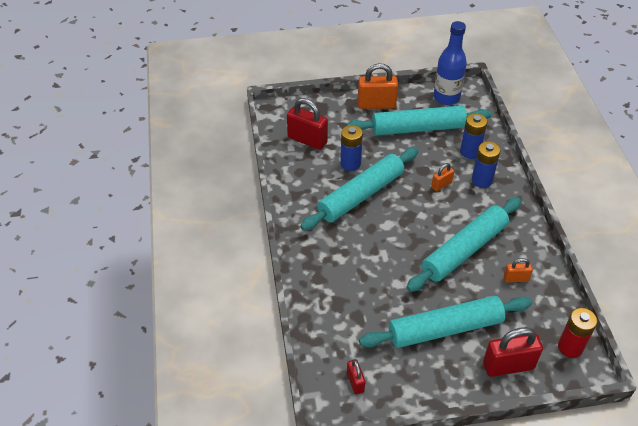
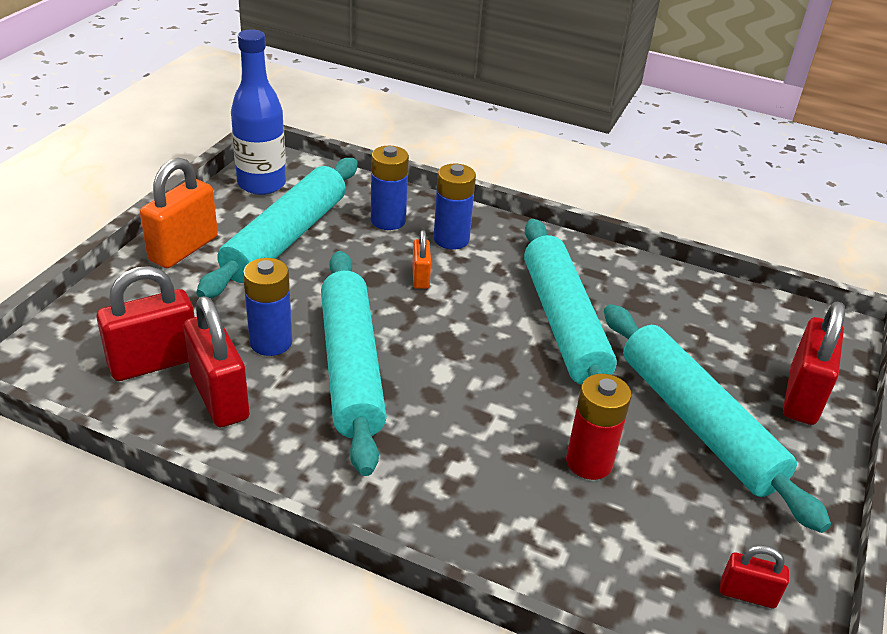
camera: 60 degrees left, 10 degrees down
turquoise rolling pin [359,296,532,348] -> turquoise rolling pin turned 45 degrees counterclockwise [604,304,831,533]
orange padlock [504,258,533,282] -> none
red battery [558,308,597,358] -> red battery moved to [566,374,632,480]
none -> red padlock [184,296,250,427]

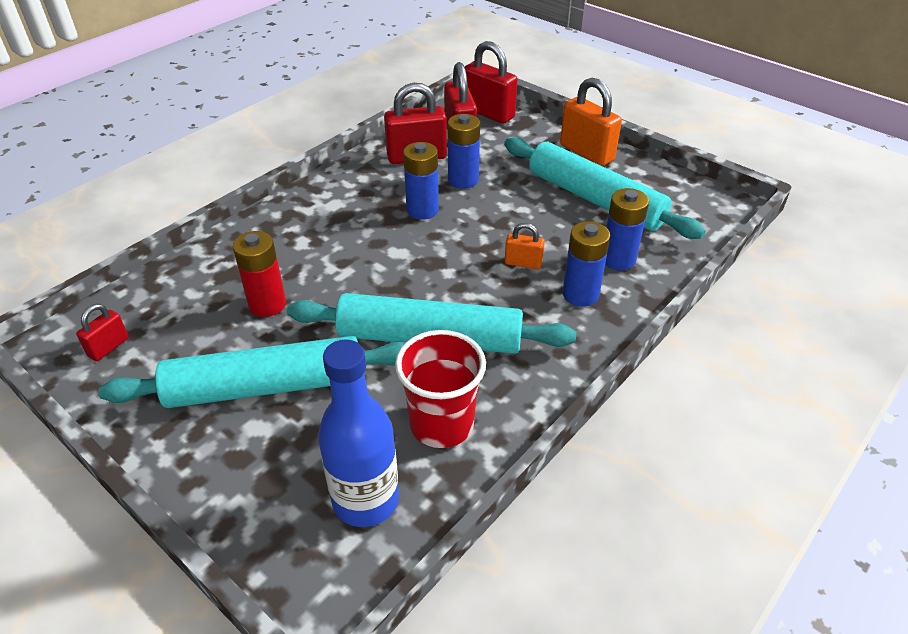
camera: 110 degrees right, 5 degrees up
blue bottle [231,29,286,195] -> blue bottle moved to [318,340,399,527]
turquoise rolling pin [321,251,387,476] -> blue battery [403,142,439,220]
red padlock [783,302,845,425] -> red padlock moved to [465,41,518,124]
none -> red cup [395,330,486,448]

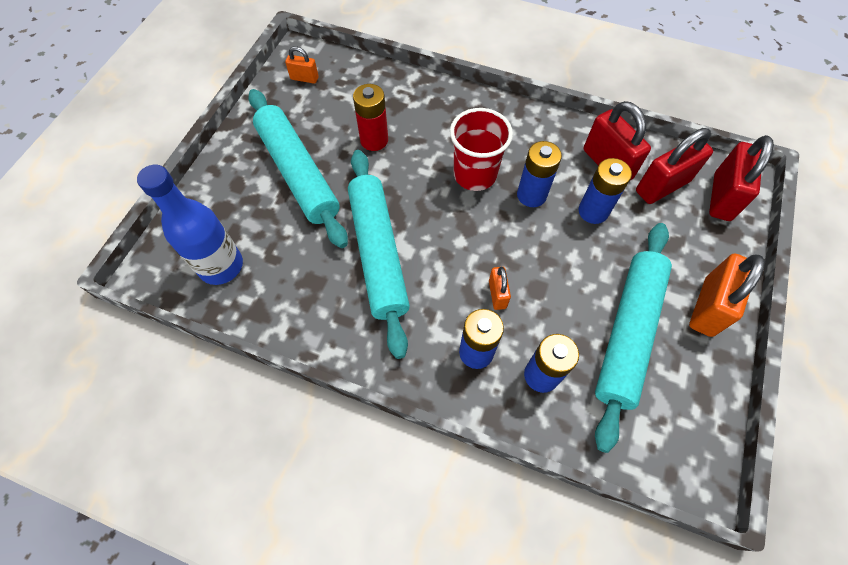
camera: 70 degrees right, 20 degrees up
red padlock [76,304,129,361] -> orange padlock [285,46,319,84]
red cup [395,330,486,448] -> red cup moved to [450,108,513,191]

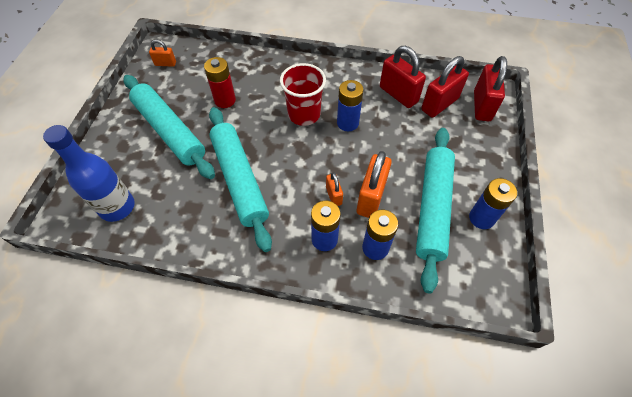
camera: 10 degrees left, 5 degrees down
blue battery [579,158,632,224] -> blue battery moved to [469,178,517,229]
orange padlock [689,253,765,337] -> orange padlock moved to [357,151,392,218]

